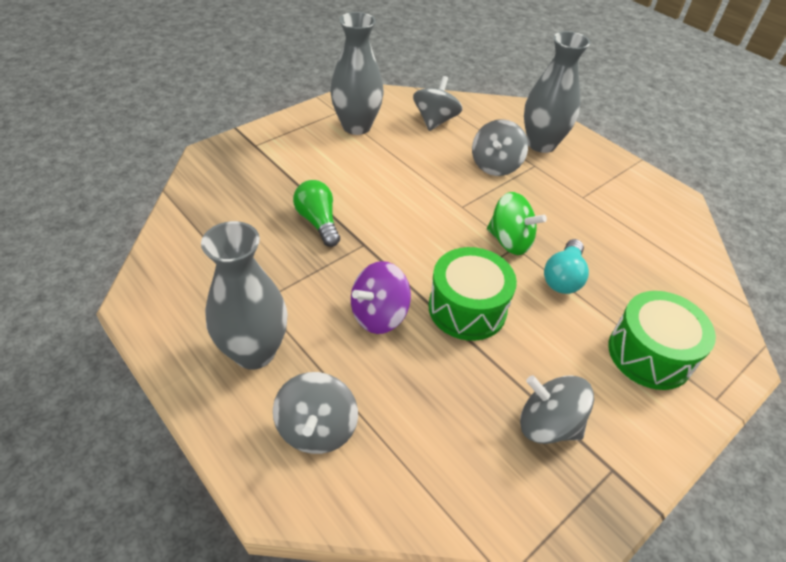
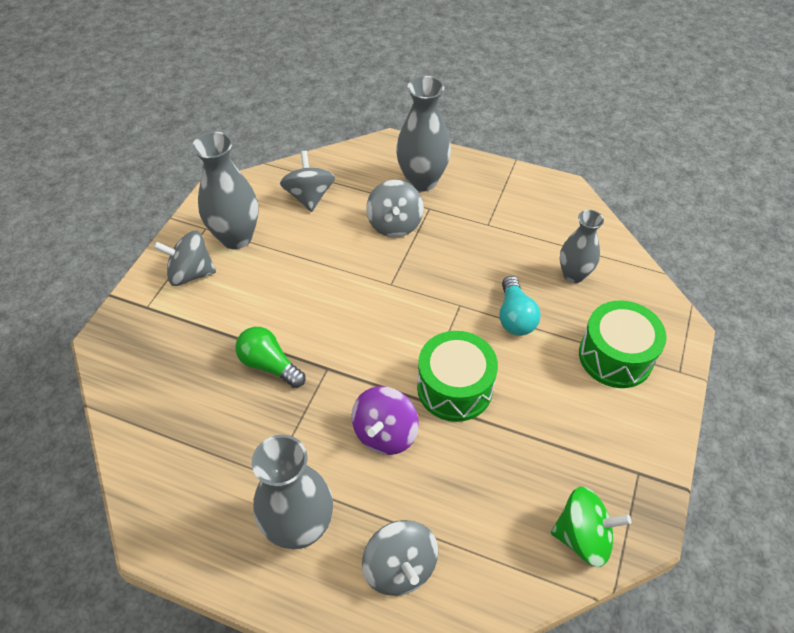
camera: 25 degrees left, 5 degrees up
green spinning top [487,192,547,255] -> green spinning top moved to [551,487,631,567]
grey spinning top [520,375,594,444] -> grey spinning top moved to [153,231,216,286]
none -> grey vase [560,210,604,283]

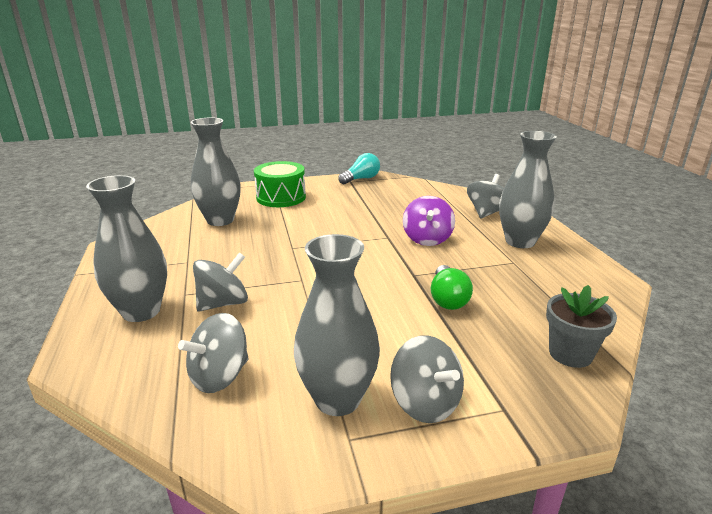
camera: 125 degrees left, 25 degrees down
purple spinning top [352,386,419,455] -> purple spinning top turned 105 degrees clockwise [403,196,455,246]
green drum [417,331,498,422] -> none
turquoise light bulb [499,276,541,336] -> turquoise light bulb moved to [338,153,380,184]
green spinning top [551,487,631,567] -> none
grey vase [560,210,604,283] -> grey vase [191,117,241,226], size x1.54
none -> grey flower pot [546,285,617,368]

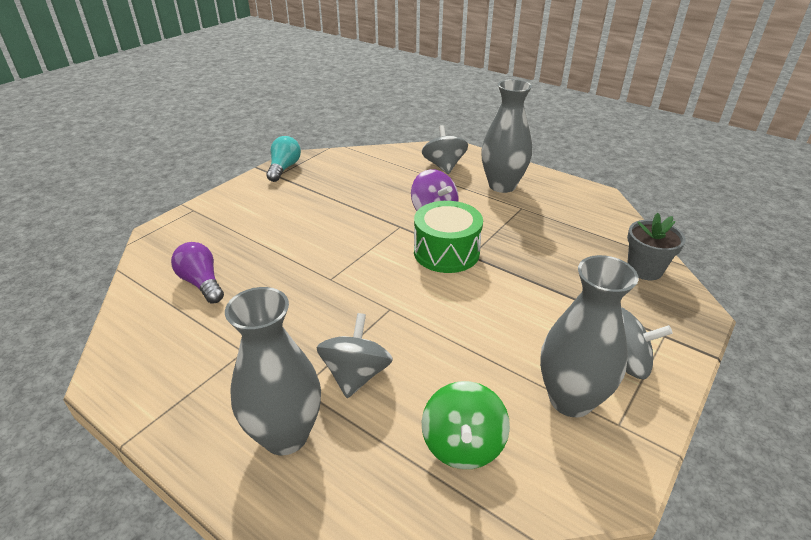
camera: 40 degrees left, 10 degrees up
grey spinning top [178,313,249,393] -> green spinning top [422,381,510,469]
grey vase [191,117,241,226] -> purple light bulb [171,242,224,304]
green drum [254,161,306,207] -> green drum moved to [414,201,483,273]
green light bulb [431,265,473,310] -> none

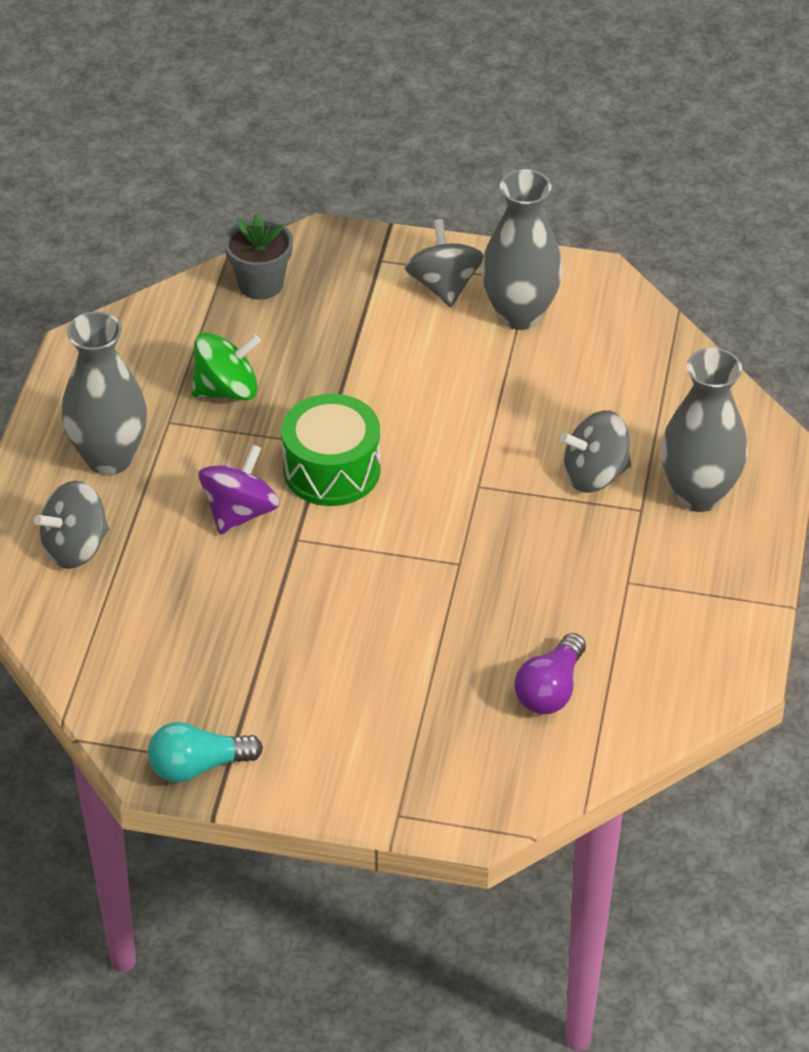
camera: 115 degrees left, 10 degrees up
green spinning top [422,381,510,469] -> green spinning top moved to [192,333,261,400]

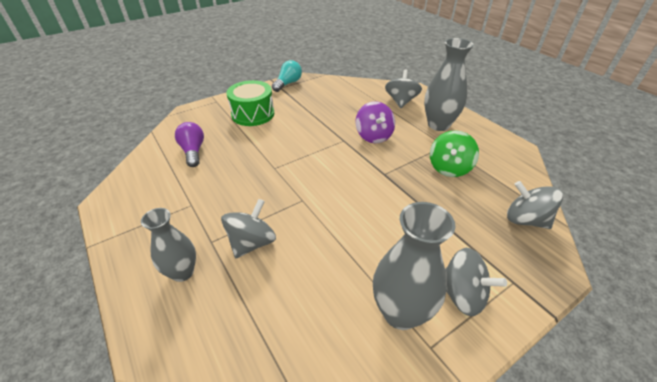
camera: 135 degrees right, 5 degrees down
grey flower pot [224,213,293,300] -> grey spinning top [507,181,563,229]
green drum [281,394,380,506] -> green drum moved to [226,80,274,126]
grey vase [661,348,748,512] -> grey vase [141,208,196,282], size x0.65

